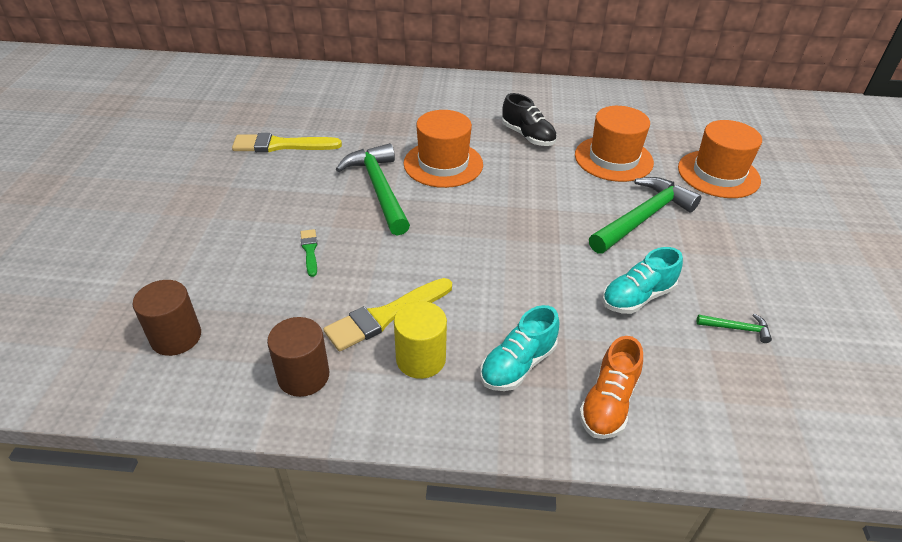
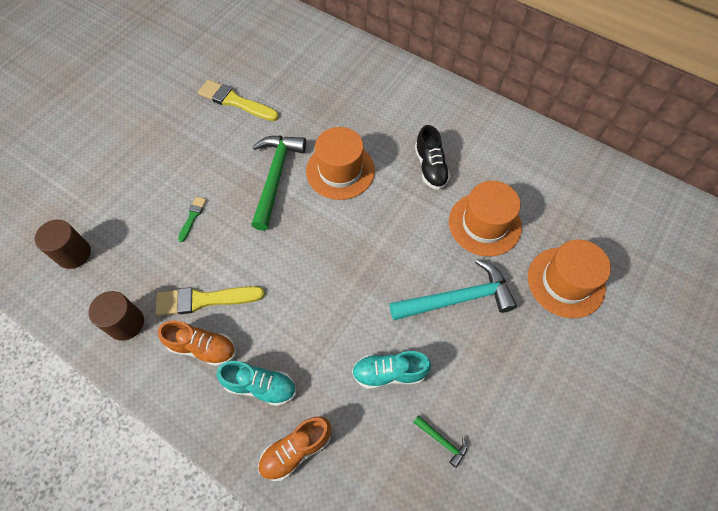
camera: 30 degrees right, 20 degrees up
yellow cylinder [394,301,447,379] -> orange shoe [158,321,236,366]
turquoise shoe [480,305,559,391] -> turquoise shoe turned 150 degrees counterclockwise [216,361,296,406]
green hammer [589,177,701,254] -> turquoise hammer [389,259,517,320]

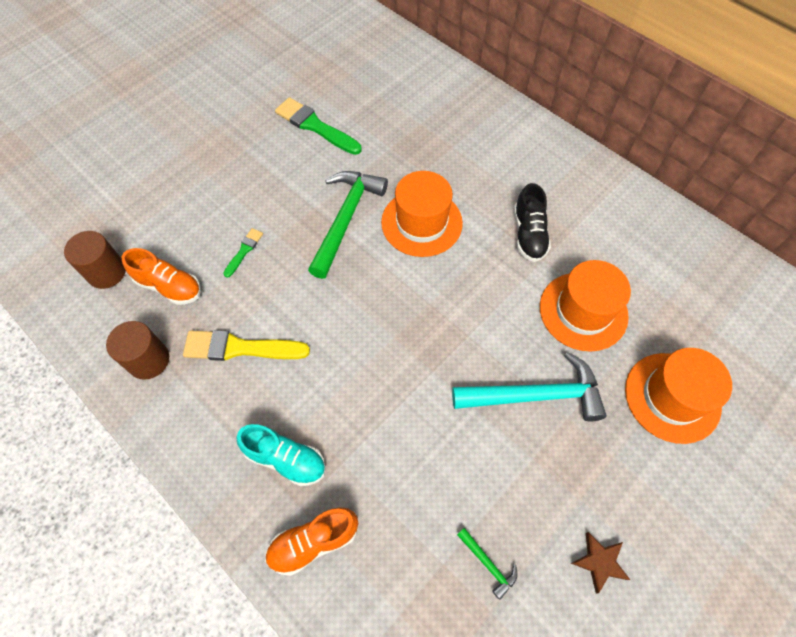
camera: 10 degrees right, 0 degrees up
orange shoe [158,321,236,366] -> orange shoe moved to [122,248,201,305]
yellow brush [198,80,279,121] -> green brush [275,97,362,155]
turquoise shoe [352,351,431,389] -> none
none -> brown star [571,532,630,593]

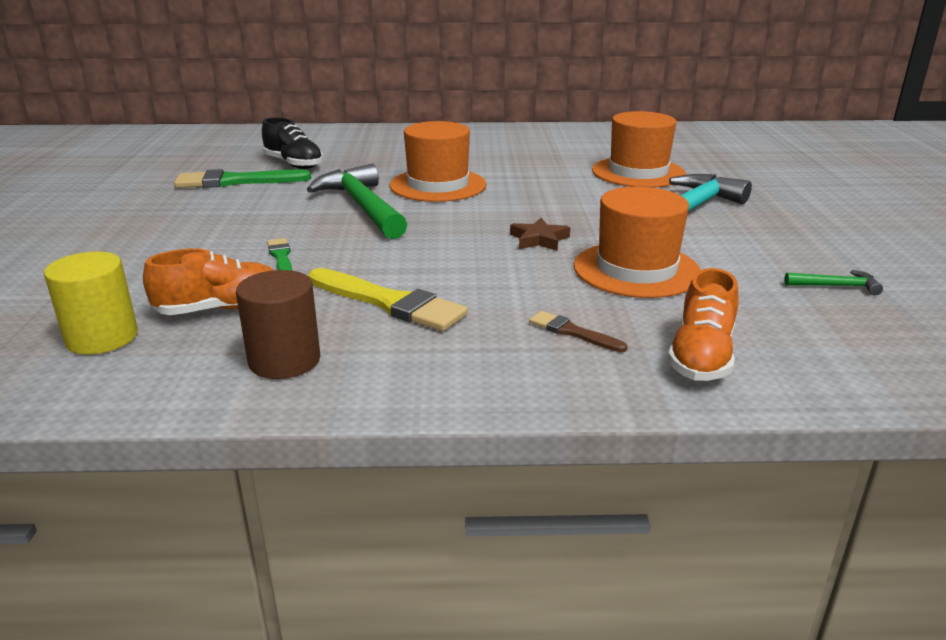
camera: 45 degrees left, 35 degrees down
brown cylinder [64,231,126,289] -> yellow cylinder [44,252,138,355]
yellow brush [183,330,310,361] -> yellow brush turned 105 degrees counterclockwise [308,268,468,331]
turquoise shoe [236,424,326,486] -> brown brush [529,311,627,352]
black shoe [514,183,551,262] -> black shoe moved to [262,117,323,169]
brown star [571,532,630,593] -> brown star moved to [510,218,570,251]
orange hat [625,348,732,444] -> orange hat moved to [574,187,701,298]

